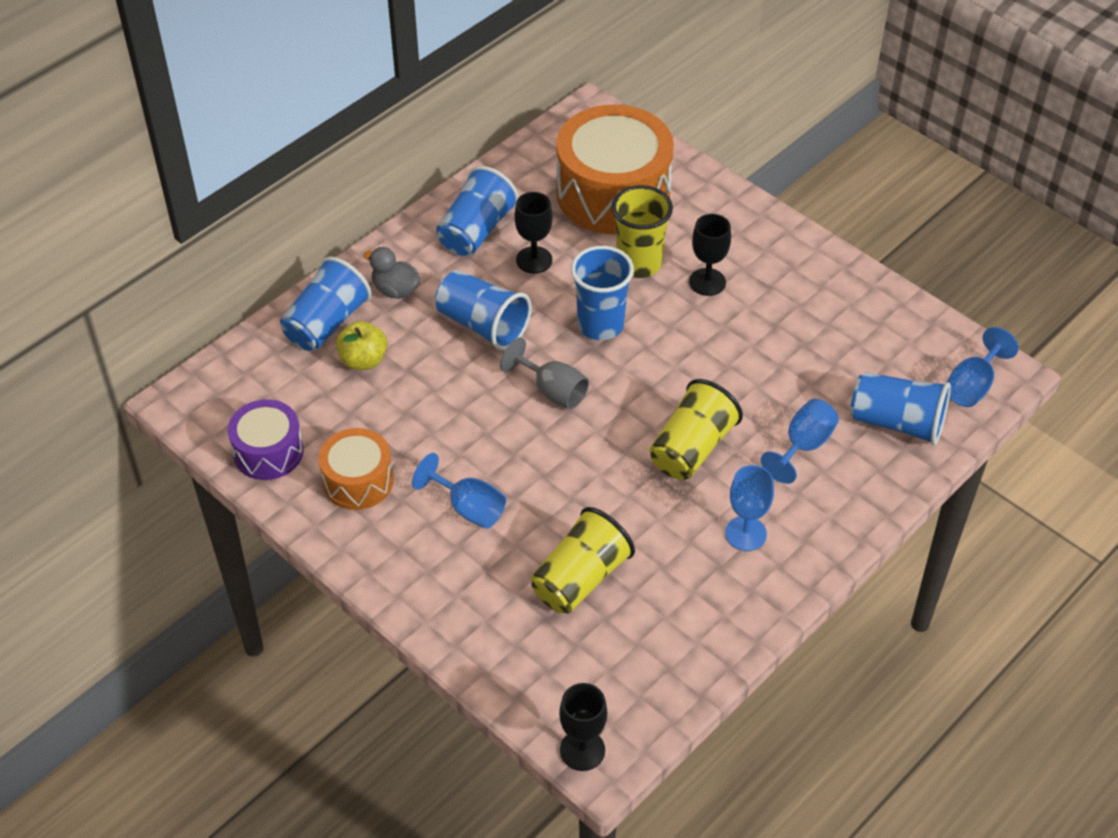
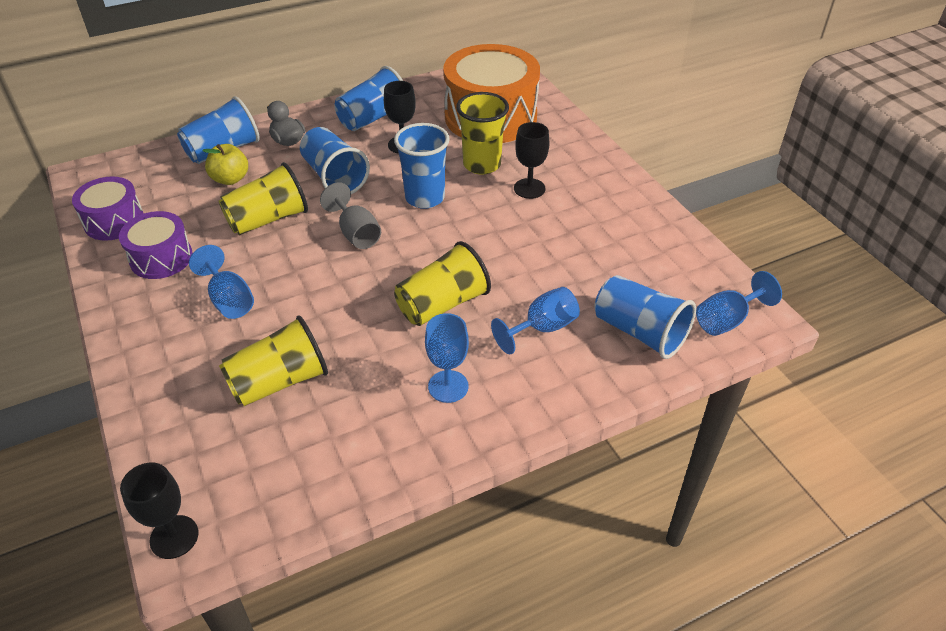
camera: 20 degrees right, 5 degrees down
orange drum [319,428,394,510] -> purple drum [119,211,193,279]
none -> yellow cup [219,162,308,235]

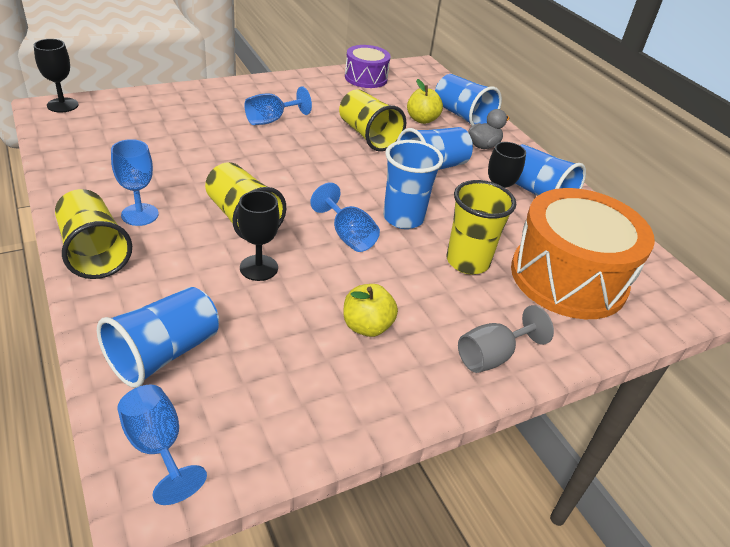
camera: 85 degrees right, 5 degrees down
purple drum [119,211,193,279] -> none
yellow cup [219,316,328,406] -> yellow cup moved to [55,189,132,279]
grey goblet [320,182,381,249] -> grey goblet moved to [458,305,554,373]
blue goblet [491,287,580,354] -> blue goblet moved to [310,182,380,252]
black goblet [514,122,549,199] -> black goblet moved to [238,191,280,281]
none -> yellow apple [343,284,398,337]

